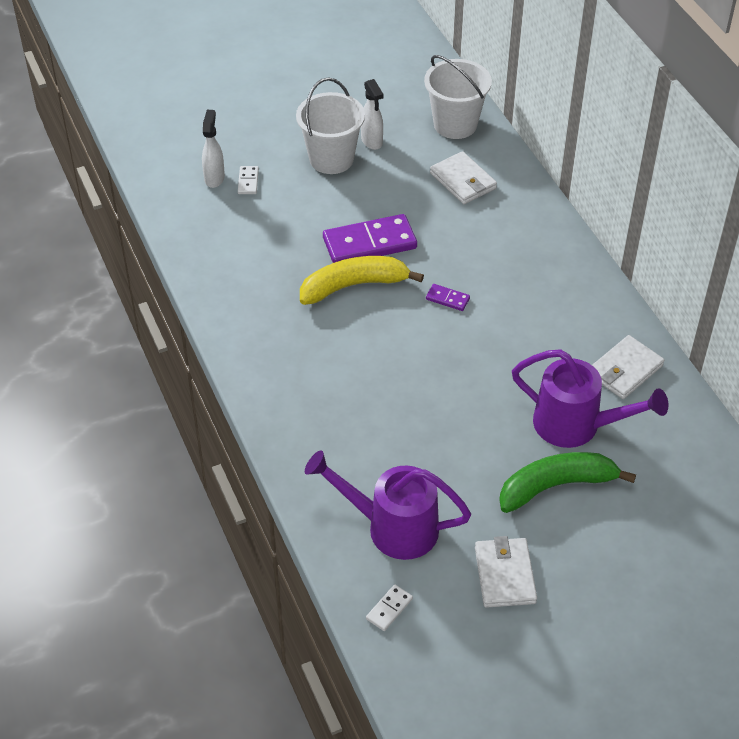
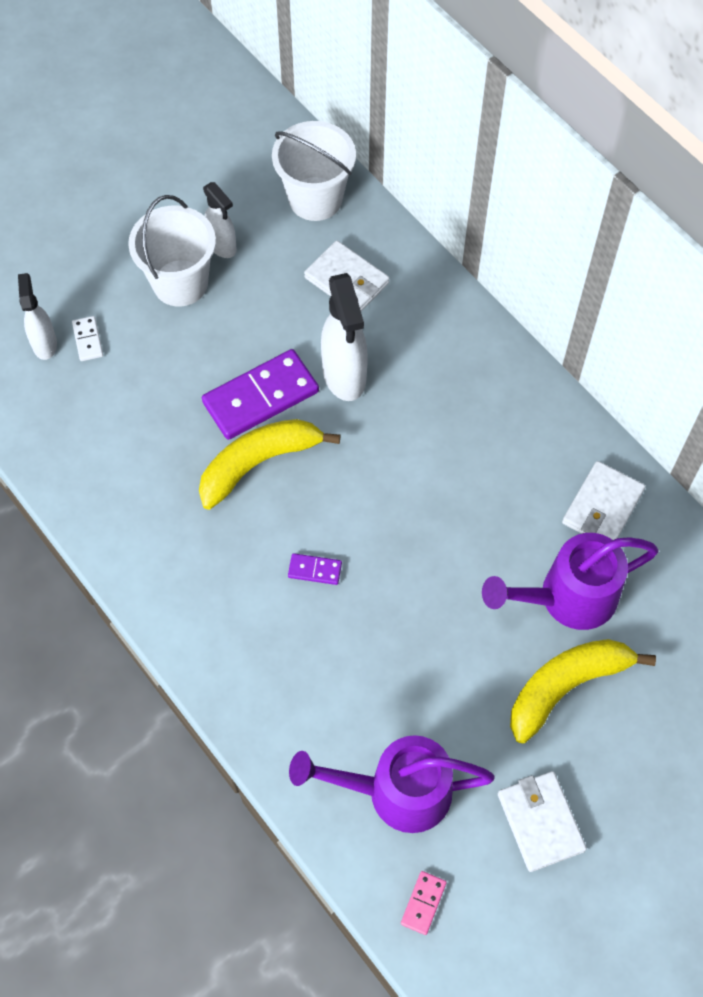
camera: 15 degrees left, 15 degrees up
white domino [366,584,413,631] -> pink domino [401,871,447,935]
purple domino [426,284,470,311] -> purple domino moved to [288,553,342,585]
green banana [499,452,636,513] -> yellow banana [510,639,656,743]
purple watering can [512,349,669,448] -> purple watering can turned 150 degrees clockwise [482,533,659,630]
none -> white spray bottle [321,273,368,401]

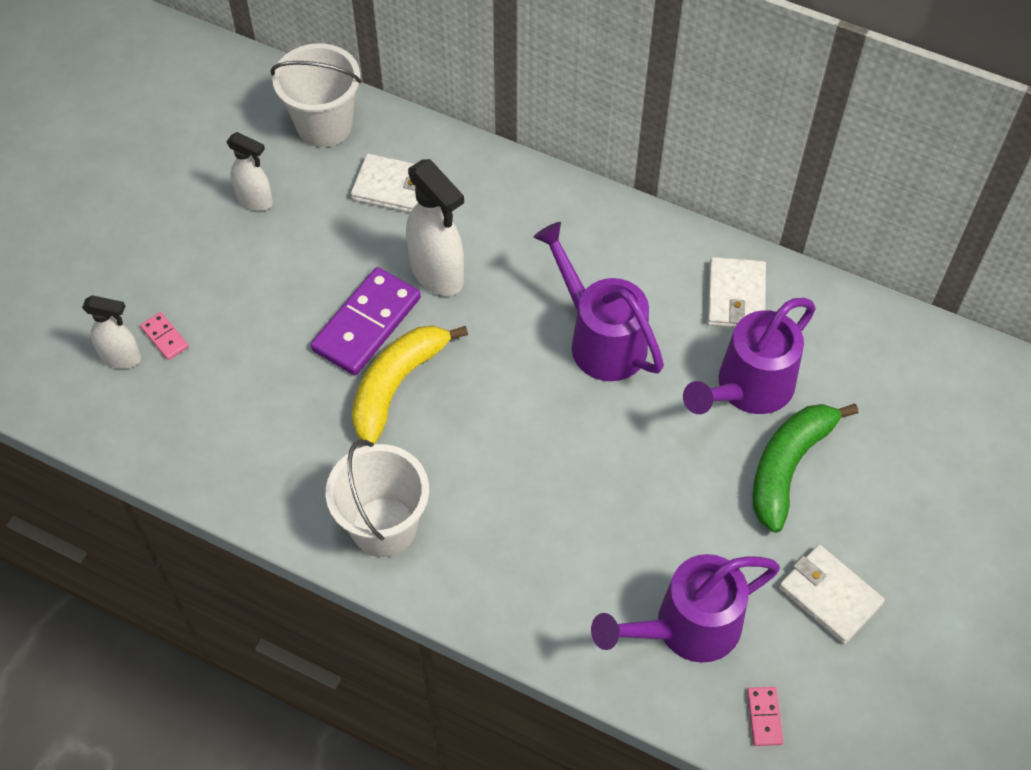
camera: 25 degrees left, 5 degrees down
white spray bottle [18,273,57,360] -> white spray bottle turned 135 degrees clockwise [82,295,141,369]
white domino [72,316,103,361] -> pink domino [140,312,189,360]
white bucket [128,195,216,307] -> white bucket moved to [326,439,429,557]
purple domino [288,553,342,585] -> none
yellow banana [510,639,656,743] -> green banana [753,404,858,533]
none -> purple watering can [533,222,664,381]

